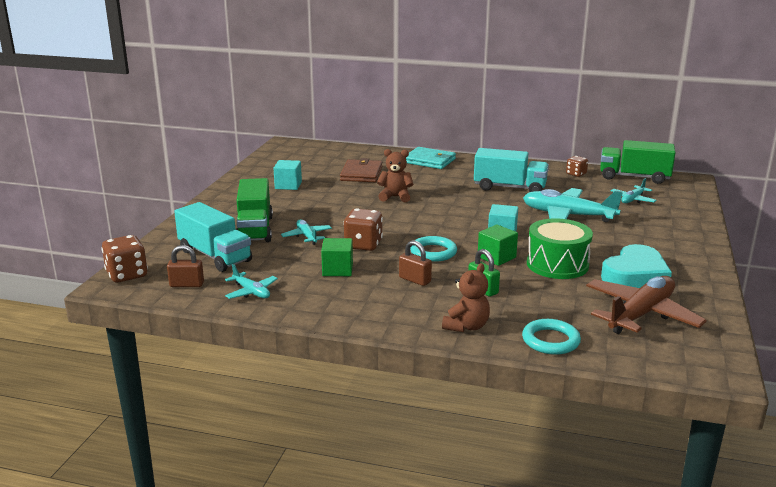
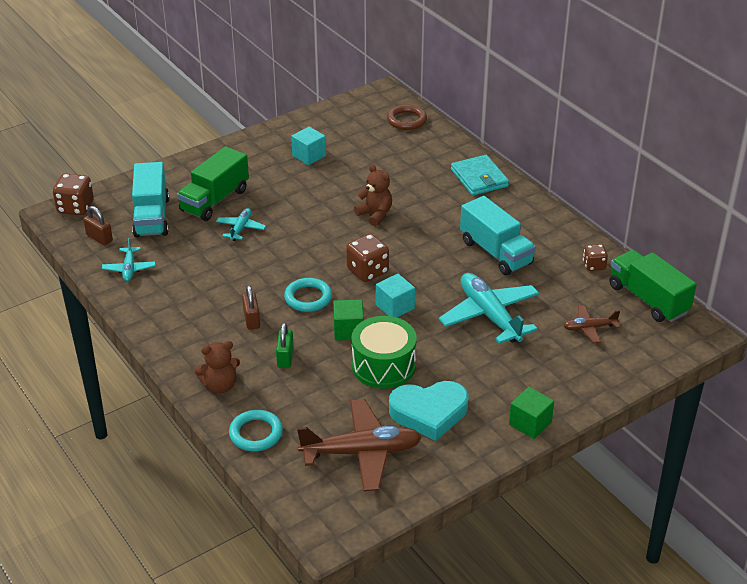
camera: 40 degrees right, 15 degrees up
green cube [321,238,353,276] -> green cube moved to [509,387,554,439]
brown wallet [340,158,382,182] -> none
brown dice [343,208,383,251] -> brown dice moved to [346,234,389,282]
turquoise plane [611,178,657,203] -> brown plane [564,305,620,343]
none -> brown ring [387,105,427,130]

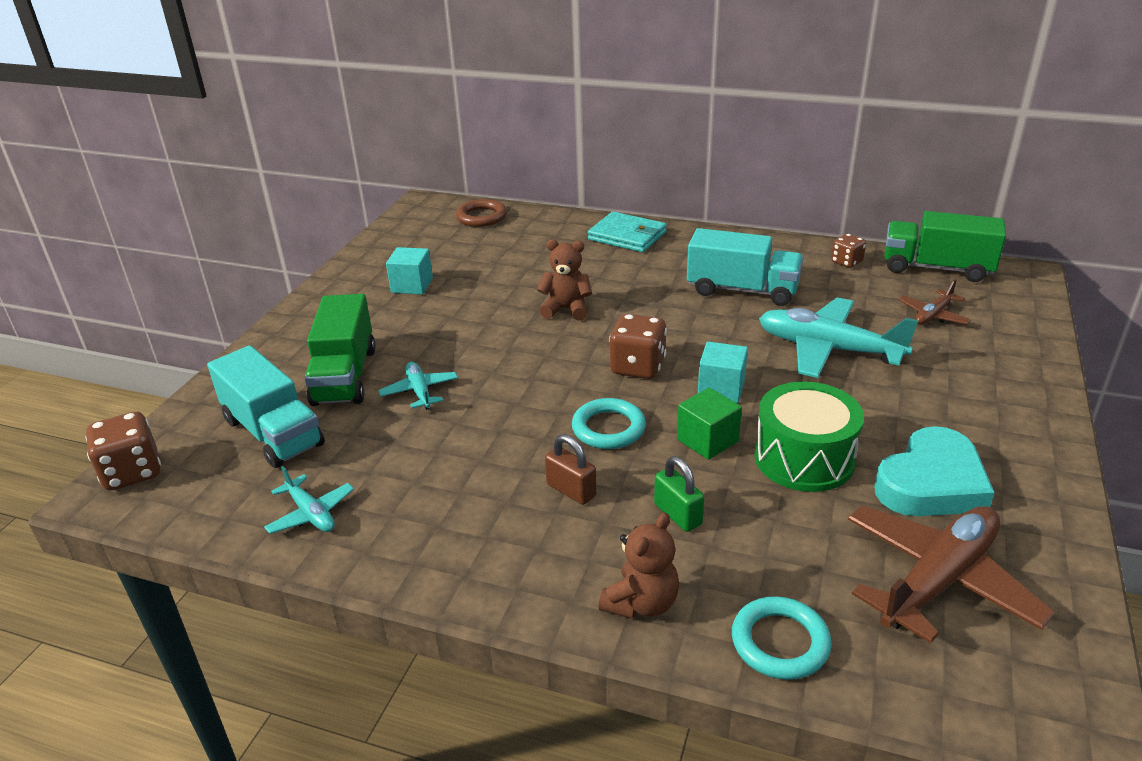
camera: 35 degrees left, 5 degrees down
brown padlock [83,206,113,246] -> none
green cube [509,387,554,439] -> none

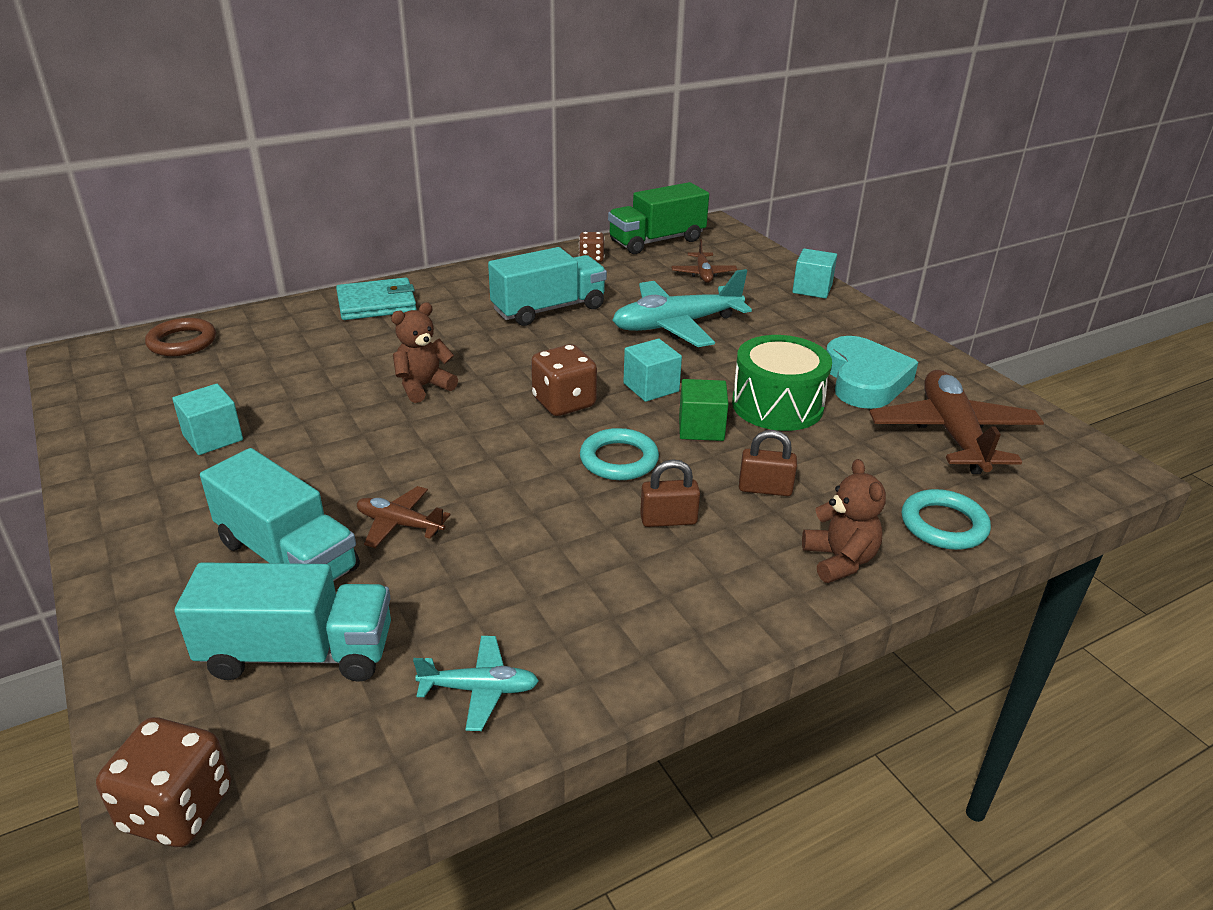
camera: 50 degrees left, 0 degrees up
green truck [305,294,376,406] -> turquoise truck [200,448,360,581]
turquoise plane [378,362,458,410] -> brown plane [357,486,450,548]
green padlock [654,456,704,532] -> brown padlock [739,430,797,496]
none -> turquoise cube [792,249,837,298]

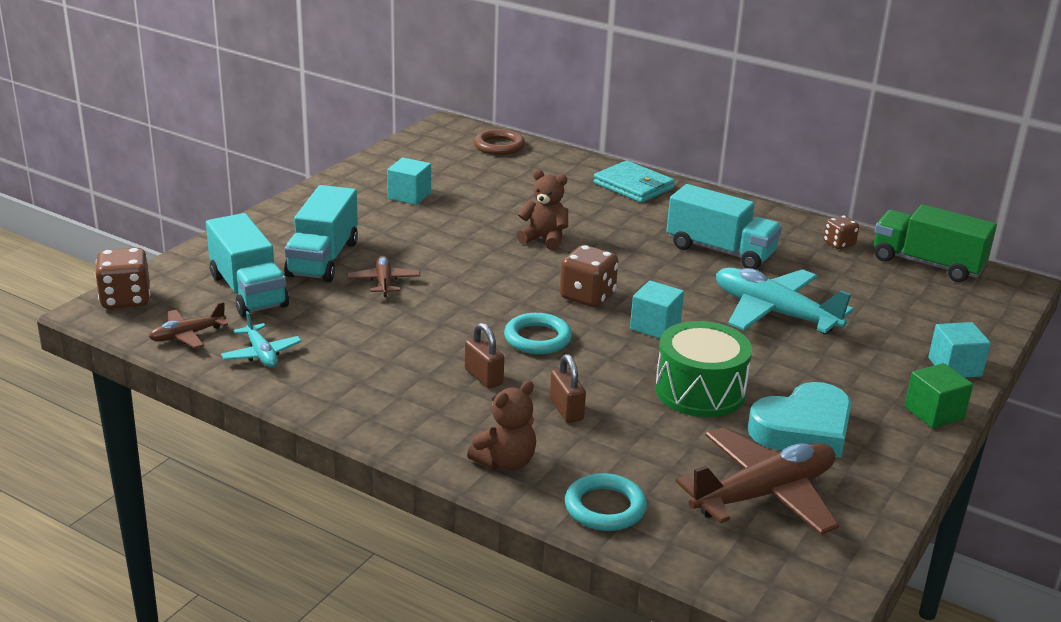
camera: 60 degrees right, 5 degrees down
brown plane [671,239,737,283] -> brown plane moved to [149,302,228,349]
green cube [679,379,729,441] -> green cube moved to [904,363,973,428]

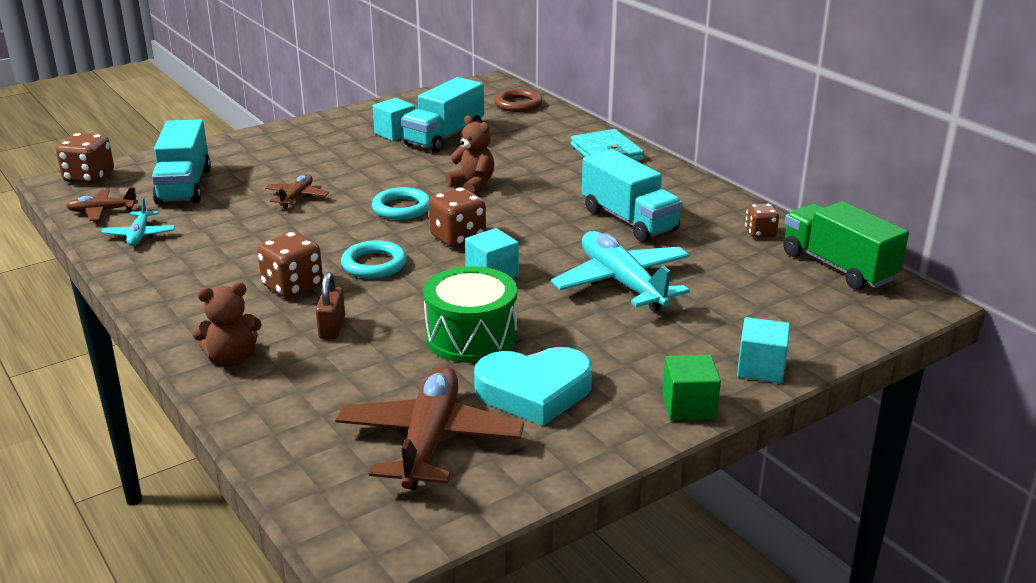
camera: 25 degrees right, 0 degrees up
turquoise truck [284,185,358,282] -> turquoise truck moved to [401,77,484,153]
brown padlock [465,323,504,388] -> brown dice [257,232,323,298]
turquoise ring [565,473,647,531] -> turquoise ring moved to [372,187,430,220]
brown plane [675,427,839,535] -> brown plane turned 75 degrees counterclockwise [335,366,524,490]

